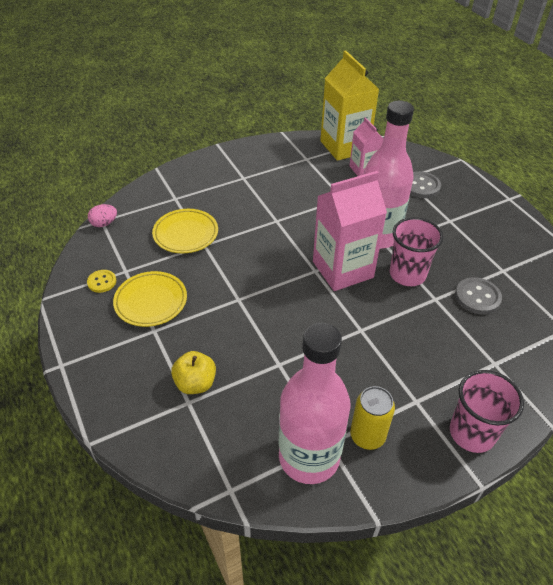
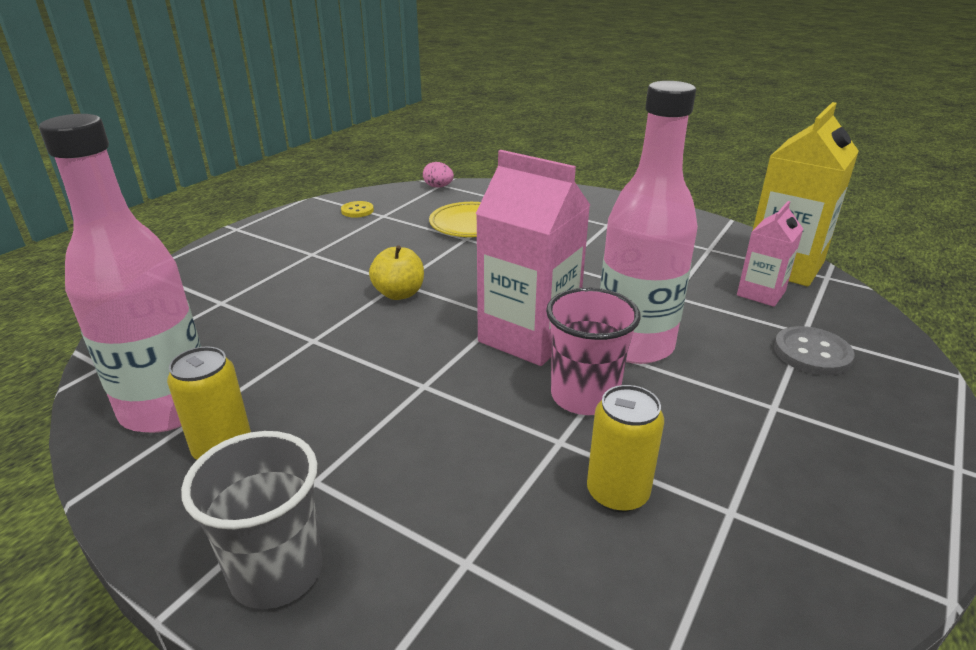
camera: 60 degrees right, 15 degrees down
yellow plate [113,271,187,327] -> none
yellow apple [171,351,216,394] -> yellow apple moved to [369,245,424,300]
pink cup [450,370,524,453] -> grey cup [181,431,322,609]
grey button [455,277,502,314] -> yellow can [587,385,664,512]

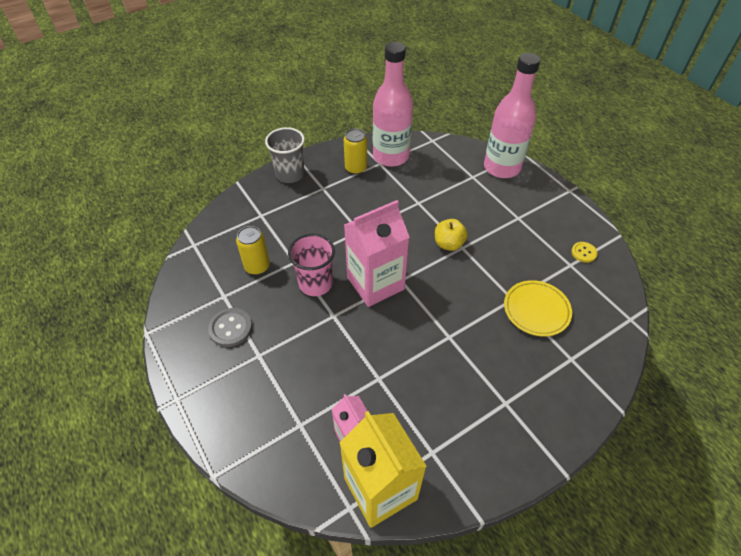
camera: 115 degrees right, 20 degrees up
pink egg [423,162,454,188] -> none
pink bottle [600,81,698,364] -> pink bottle moved to [484,53,540,178]
grey button [774,326,855,375] -> grey button moved to [208,308,252,347]

